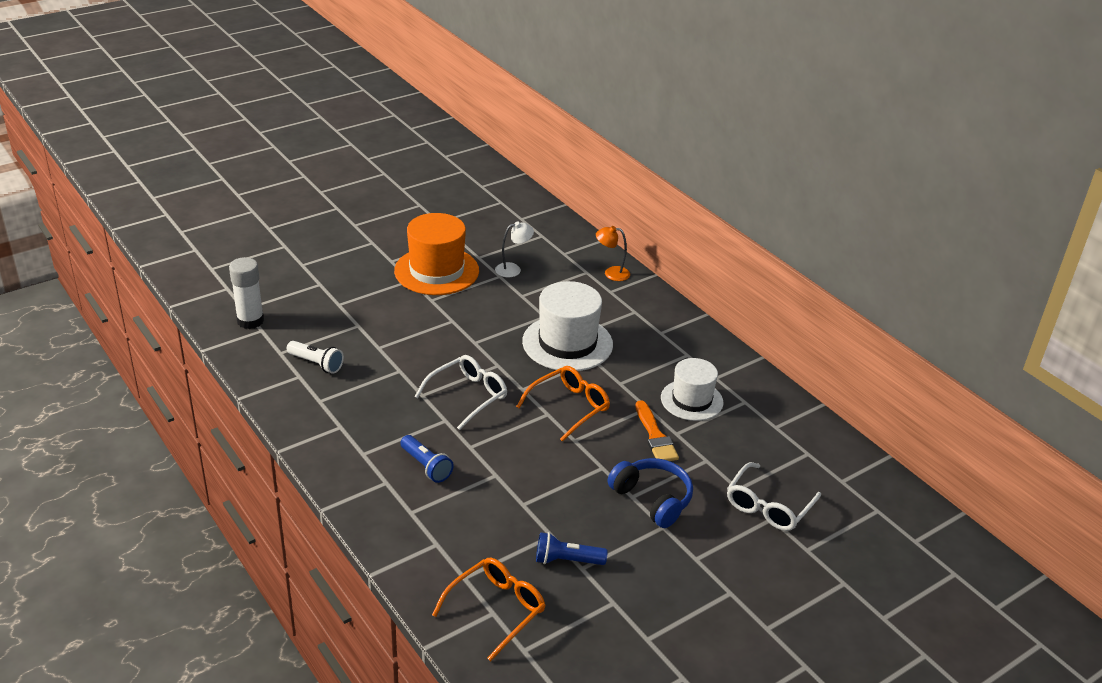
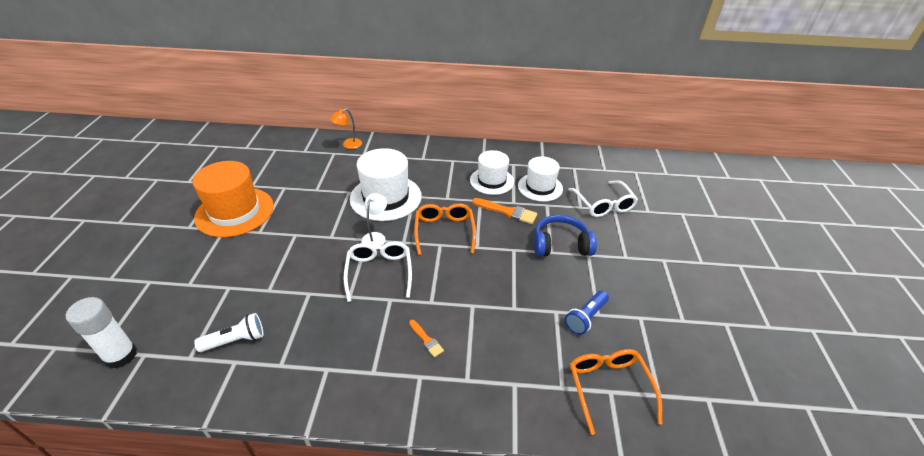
camera: 50 degrees left, 5 degrees up
blue flashlight [400,435,454,483] -> orange brush [409,320,444,357]
white lamp [495,222,534,277] -> white lamp moved to [361,193,387,247]
none -> white hat [518,156,563,202]

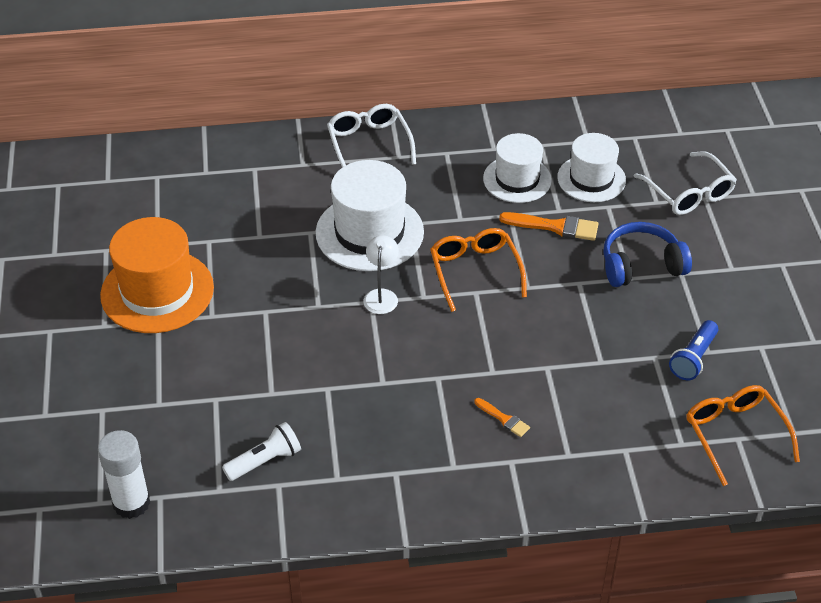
camera: 10 degrees left, 5 degrees up
orange lamp [330,108,362,149] -> none
white glasses [344,241,412,302] -> white glasses moved to [327,104,416,167]

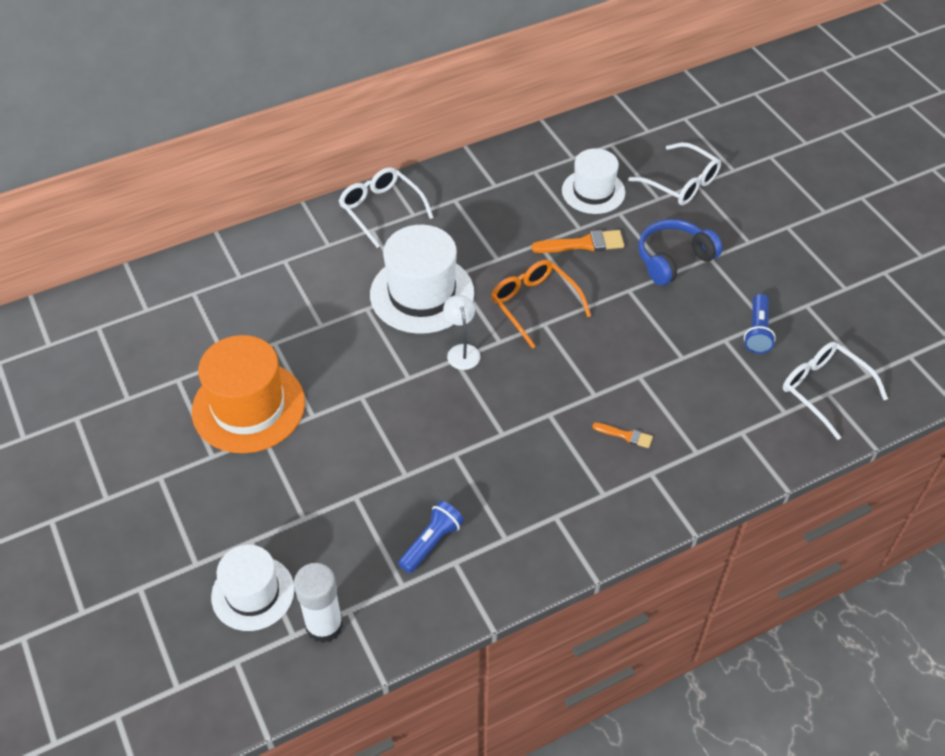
camera: 20 degrees left, 5 degrees up
white flashlight [222,422,301,481] -> blue flashlight [398,501,464,573]
white hat [483,133,552,203] -> white hat moved to [211,545,294,631]
orange glasses [686,385,800,486] -> white glasses [783,342,888,440]

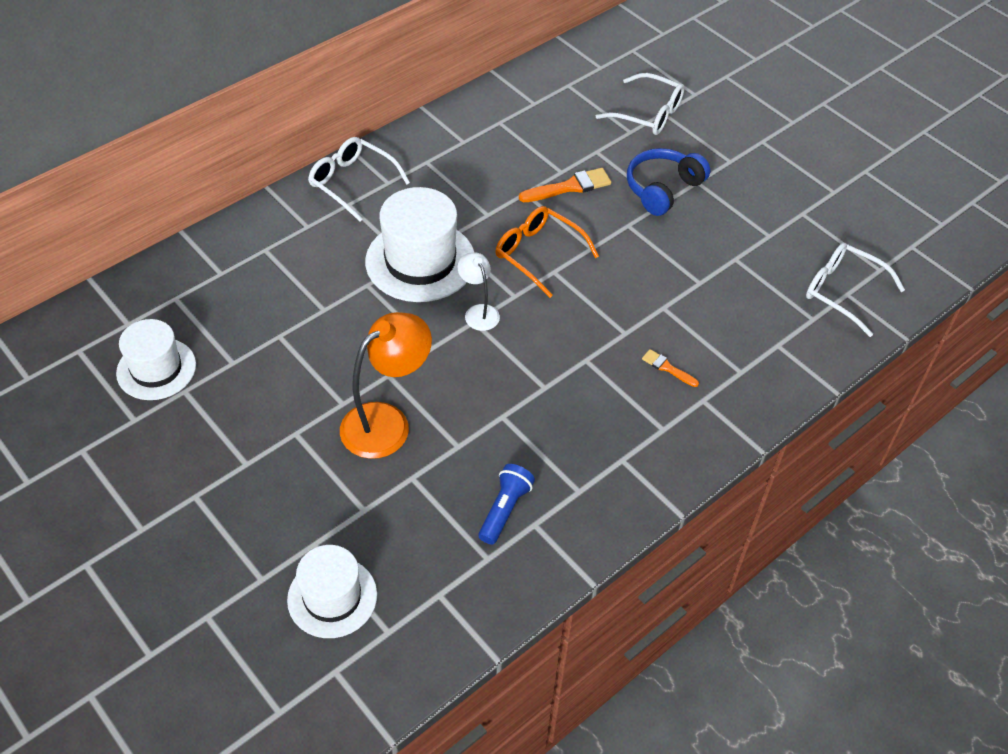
camera: 15 degrees left, 0 degrees up
orange hat [192,335,305,453] -> none
white glue stick [294,563,343,643] -> none
white hat [562,148,625,214] -> white hat moved to [116,319,196,400]
orange brush [592,423,653,448] -> orange brush turned 150 degrees counterclockwise [642,349,699,387]
blue flashlight [744,294,776,354] -> none
none -> orange lamp [340,312,432,459]

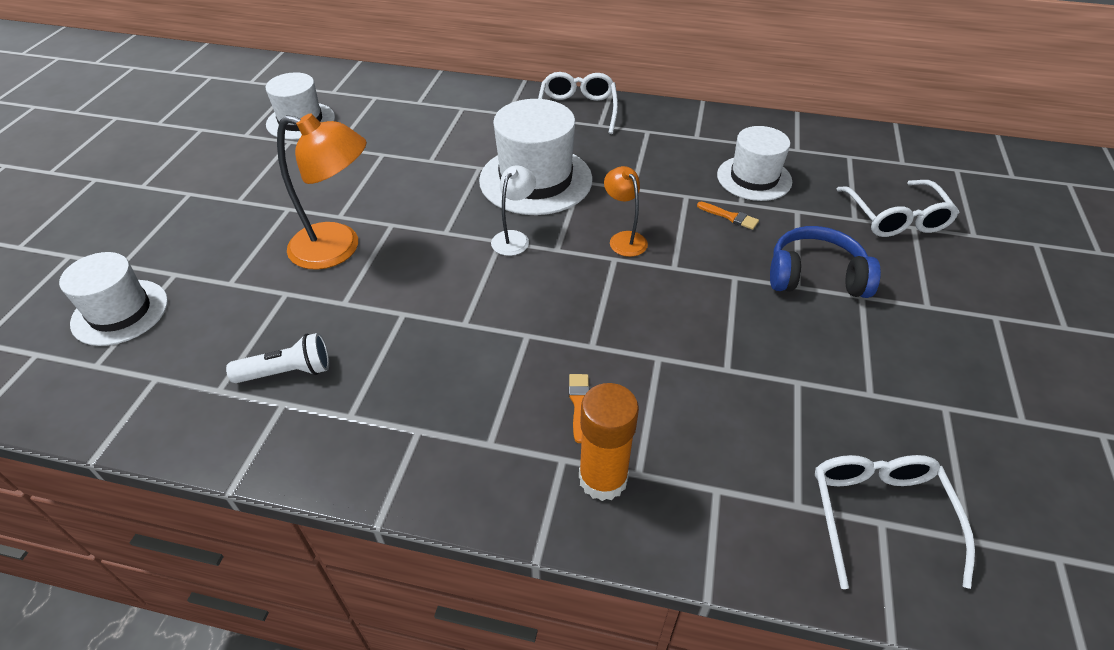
camera: 55 degrees right, 5 degrees down
blue flashlight [479,464,535,545] -> white flashlight [226,333,329,383]
orange glasses [495,206,599,298] -> orange lamp [604,166,648,257]
orange brush [519,168,611,202] -> orange brush [697,202,759,230], size x0.58
none -> orange glue stick [579,383,639,501]
none -> white hat [717,126,792,201]

